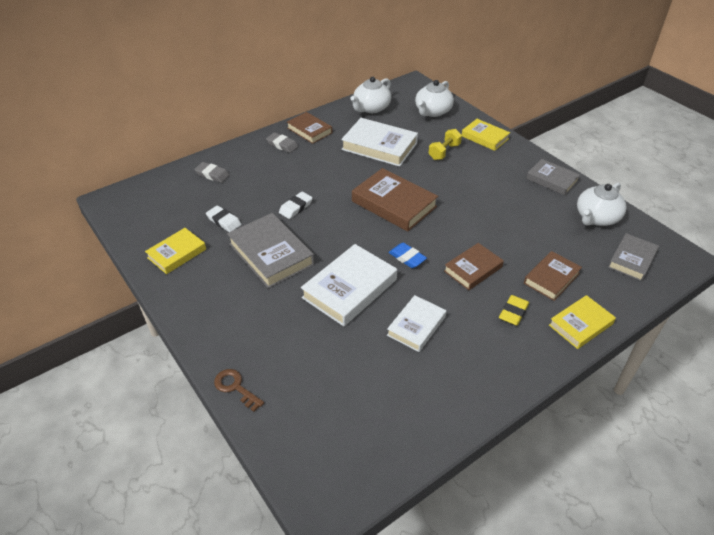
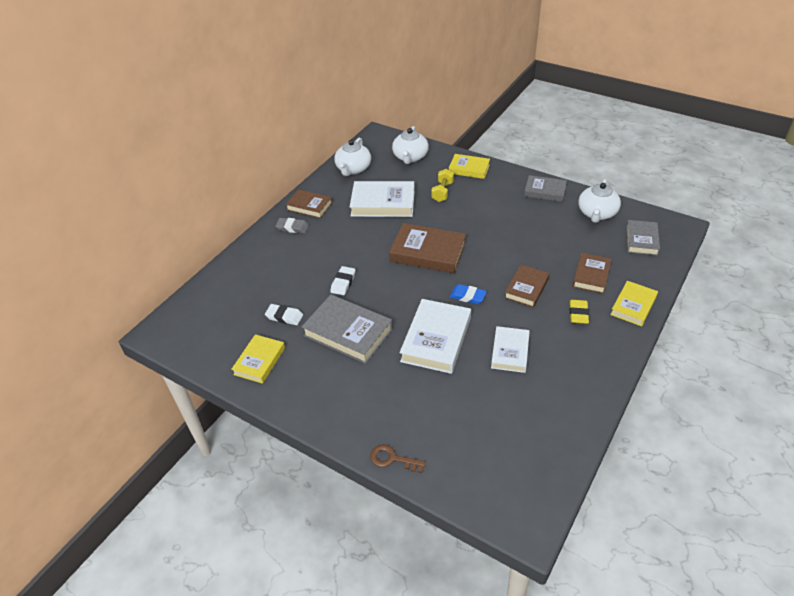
camera: 20 degrees left, 0 degrees up
grey eraser [194,162,230,183] -> none

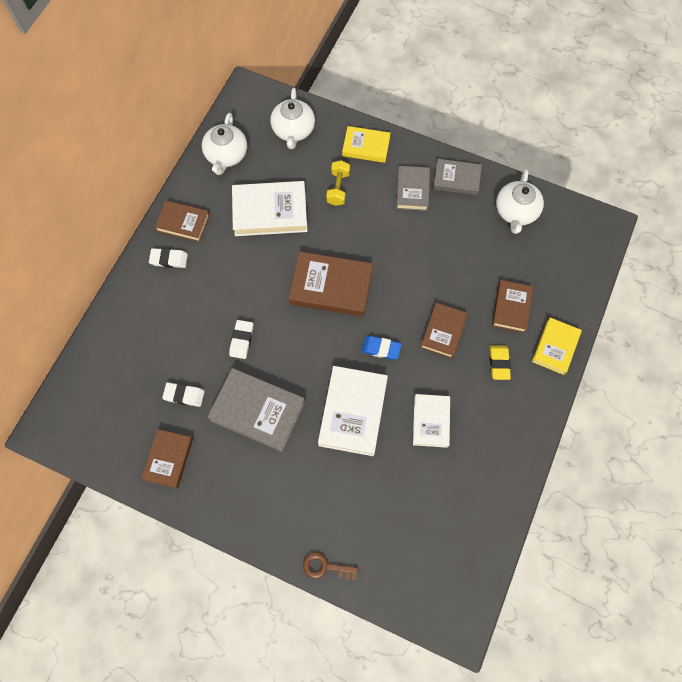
camera: 10 degrees left, 25 degrees up
yellow book [231,334,285,384] -> brown book [141,429,193,488]
grey eraser [276,218,309,233] -> white eraser [149,248,188,268]
grey book [627,220,660,256] -> grey book moved to [396,166,430,211]

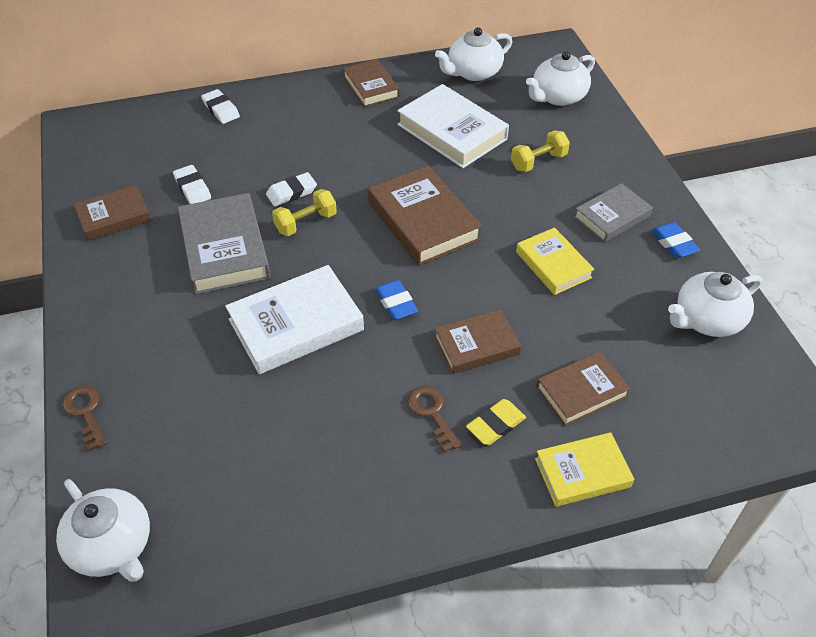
camera: 50 degrees right, 20 degrees down
white eraser [149,248,188,268] -> white eraser moved to [201,89,240,124]
yellow book [342,126,390,163] -> yellow book moved to [516,227,594,295]
white book [413,394,450,448] -> none
grey book [433,159,482,196] -> blue eraser [651,222,700,258]
none -> white teapot [56,479,150,582]
none -> yellow dumbbell [272,189,337,236]
none -> brown key [407,386,461,453]

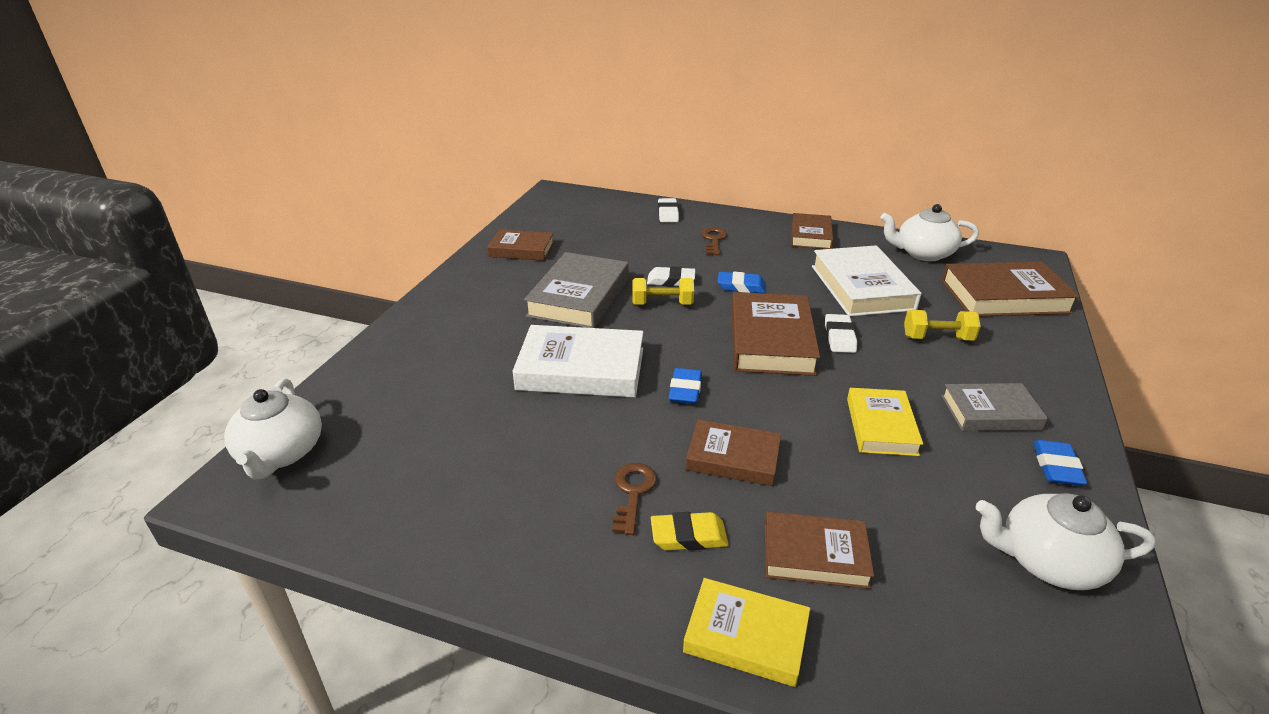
camera: 35 degrees right, 15 degrees down
brown key [63,386,107,451] -> brown key moved to [701,227,727,255]
white eraser [173,165,211,204] -> white eraser moved to [825,314,857,353]
white teapot [526,51,595,106] -> brown book [942,261,1080,317]
none -> blue eraser [718,272,766,293]

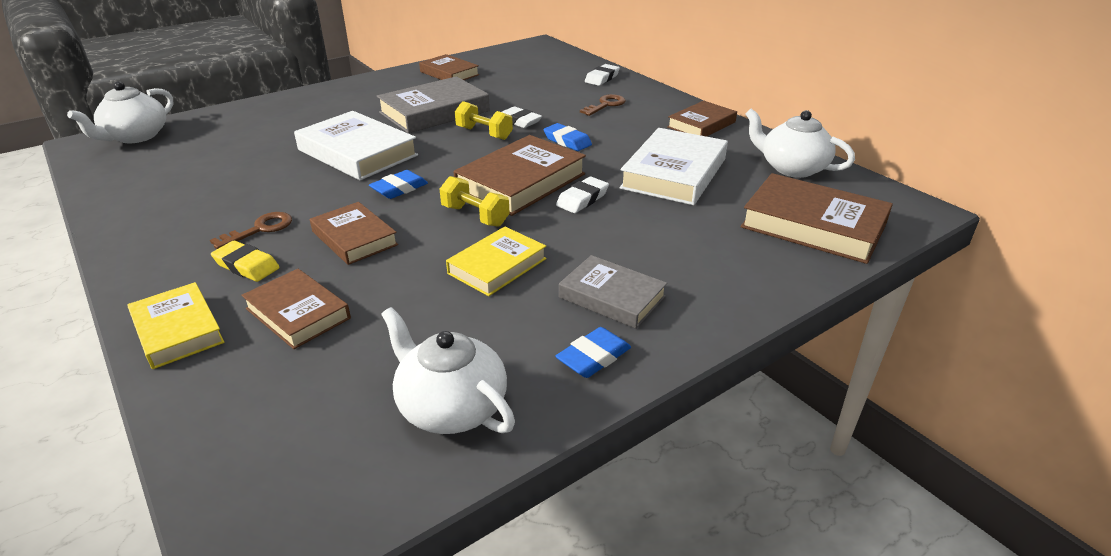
camera: 35 degrees right, 0 degrees up
yellow dumbbell [904,310,981,340] -> yellow dumbbell moved to [440,176,510,227]

